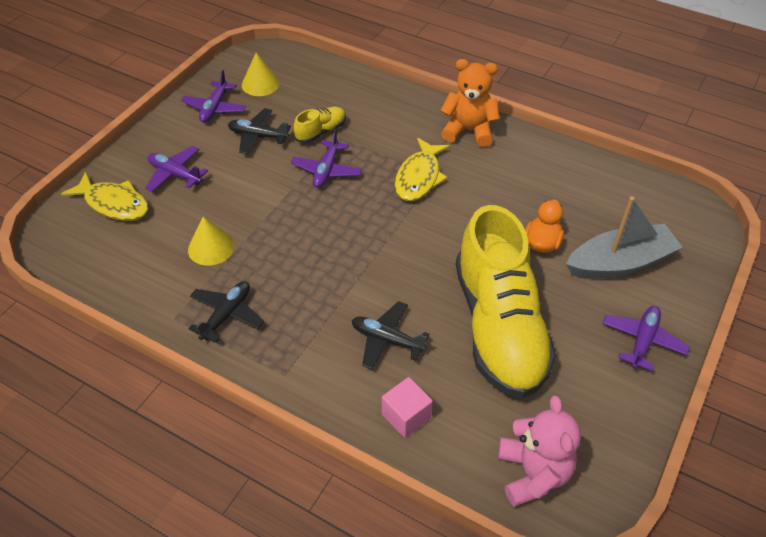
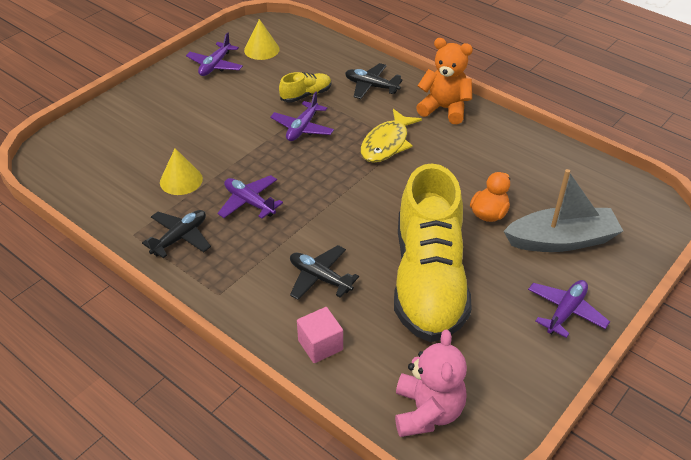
camera: 10 degrees right, 5 degrees down
yellow fish [61,172,149,221] -> none
purple plane [145,146,208,192] -> purple plane moved to [218,175,283,219]
black plane [228,108,291,154] -> black plane moved to [345,63,403,99]

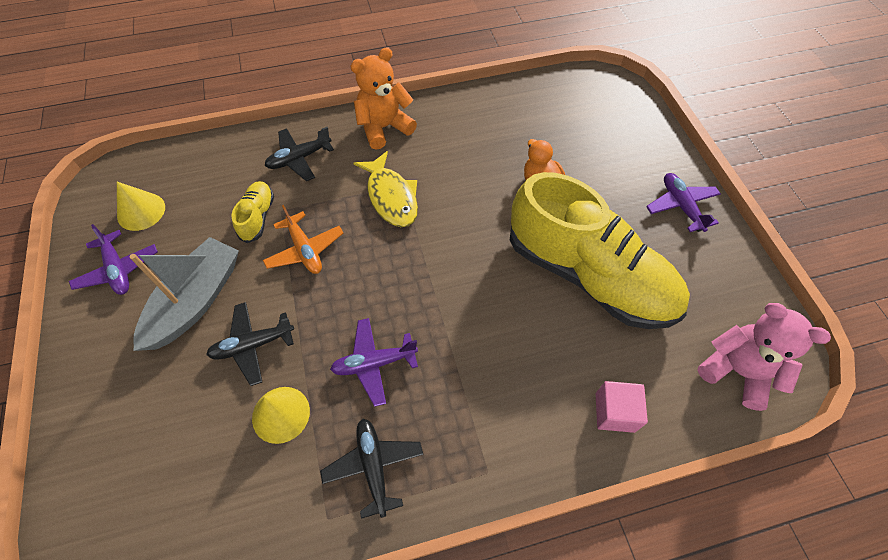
camera: 55 degrees left, 15 degrees up
purple plane [270,92,334,141] -> orange plane [263,205,344,274]
black plane [290,245,359,300] -> black plane moved to [206,302,294,386]
grey boat [504,169,623,252] -> grey boat moved to [129,237,239,351]

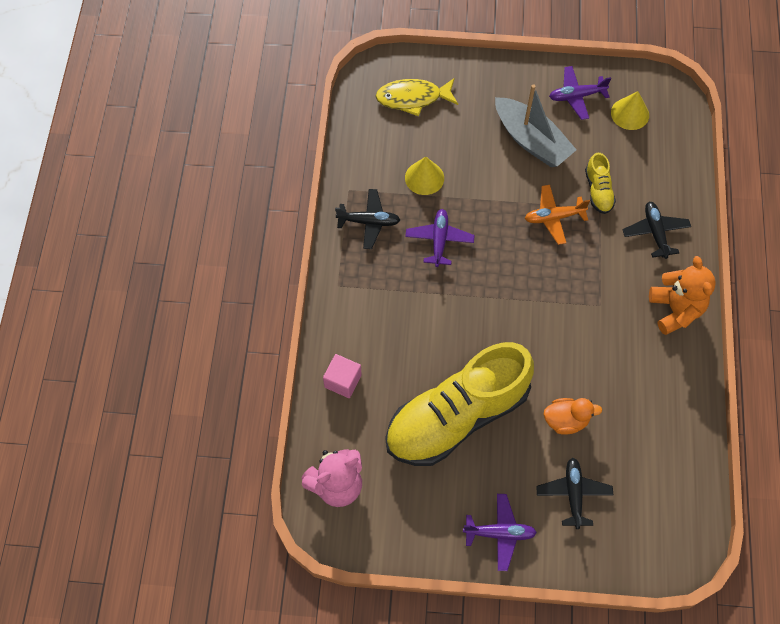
camera: 110 degrees right, 5 degrees up
black plane [206,302,294,386] -> black plane moved to [536,458,613,529]
yellow shoe [232,181,274,243] -> yellow shoe turned 60 degrees clockwise [585,153,616,214]
yellow fish [353,151,418,227] -> yellow fish moved to [375,78,458,116]

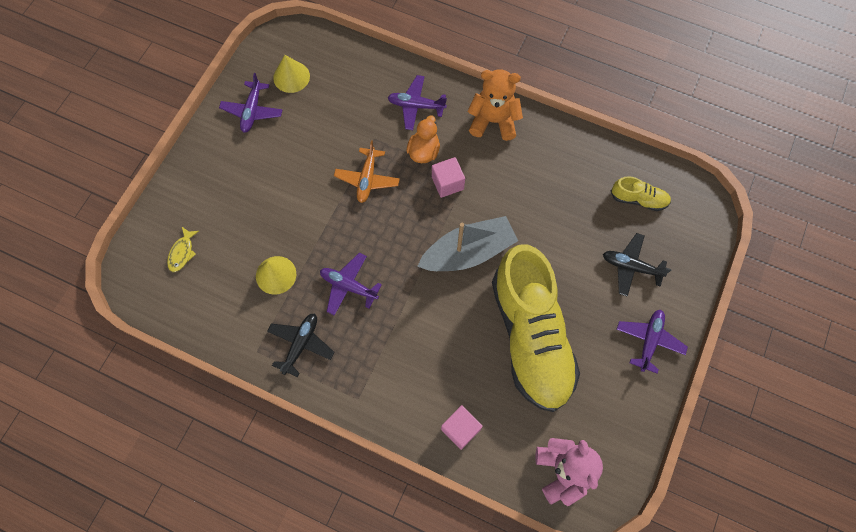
camera: 70 degrees left, 5 degrees up
yellow fish [375,78,458,116] -> yellow fish [167,227,199,272], size x0.57
grey boat [495,84,577,167] -> grey boat moved to [417,216,518,271]
orange duck [543,398,602,434] -> orange duck moved to [406,115,440,163]
yellow shoe [585,153,616,214] -> yellow shoe moved to [611,176,671,211]
black plane [623,202,691,259] -> purple plane [388,75,447,130]
none -> pink cube [432,157,465,198]

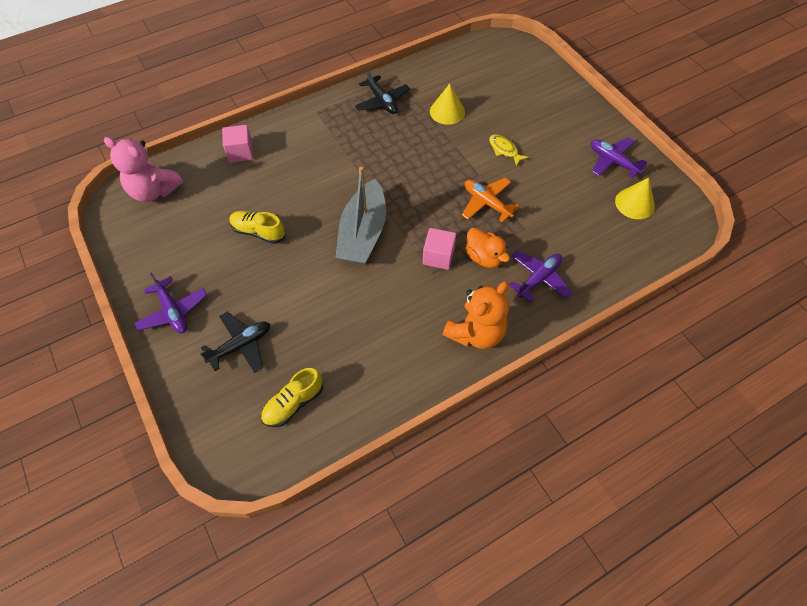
camera: 125 degrees right, 10 degrees down
yellow fish [167,227,199,272] -> yellow fish moved to [489,134,529,166]
purple plane [320,253,382,316] -> none
yellow shoe [492,245,580,412] -> yellow shoe [229,211,285,244], size x0.40

